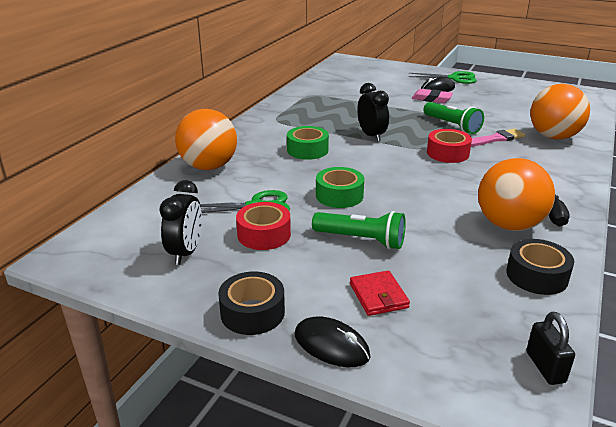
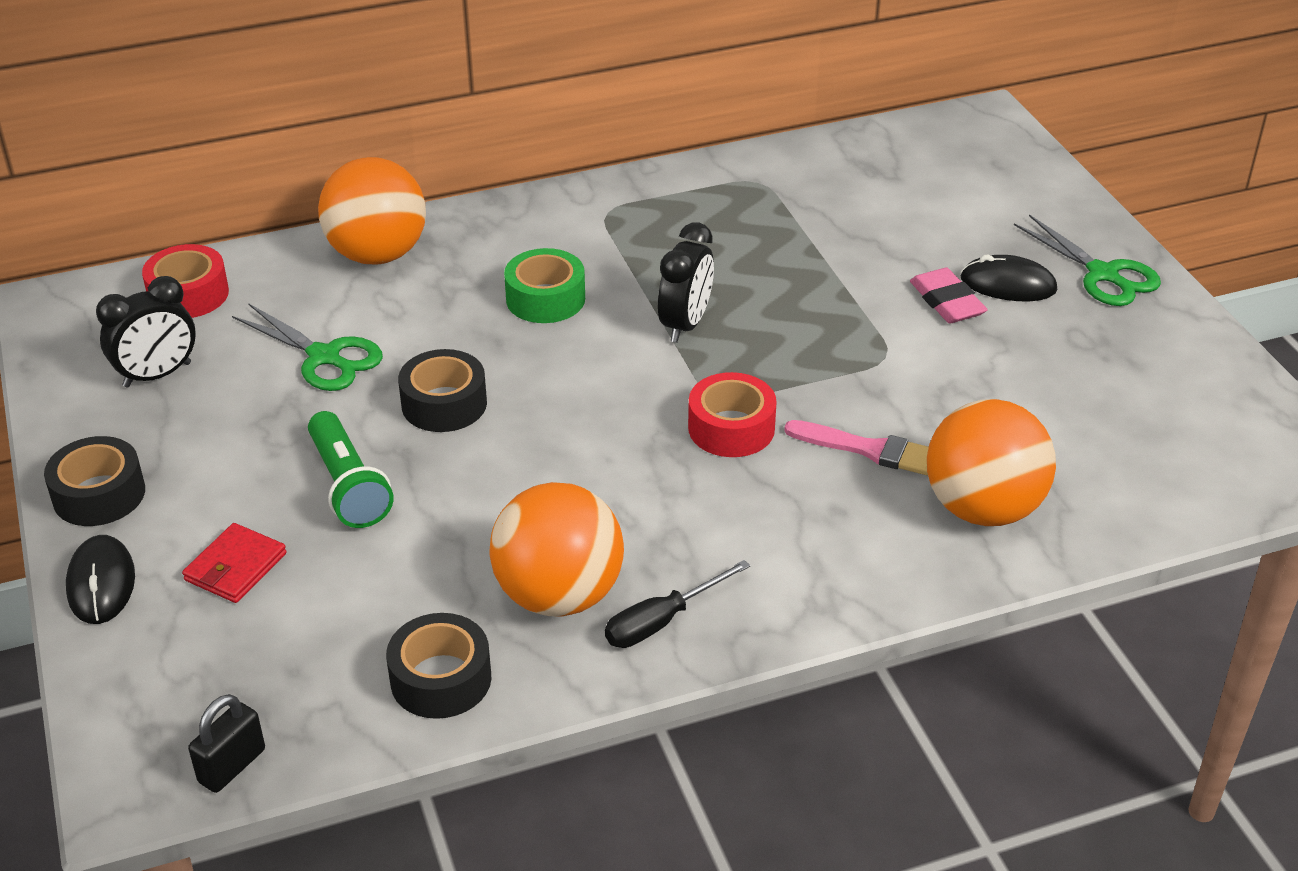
camera: 45 degrees right, 10 degrees up
red tape [236,202,291,250] -> red tape moved to [142,244,229,318]
green tape [316,167,364,208] -> black tape [398,349,487,432]
green flashlight [423,102,484,134] -> none

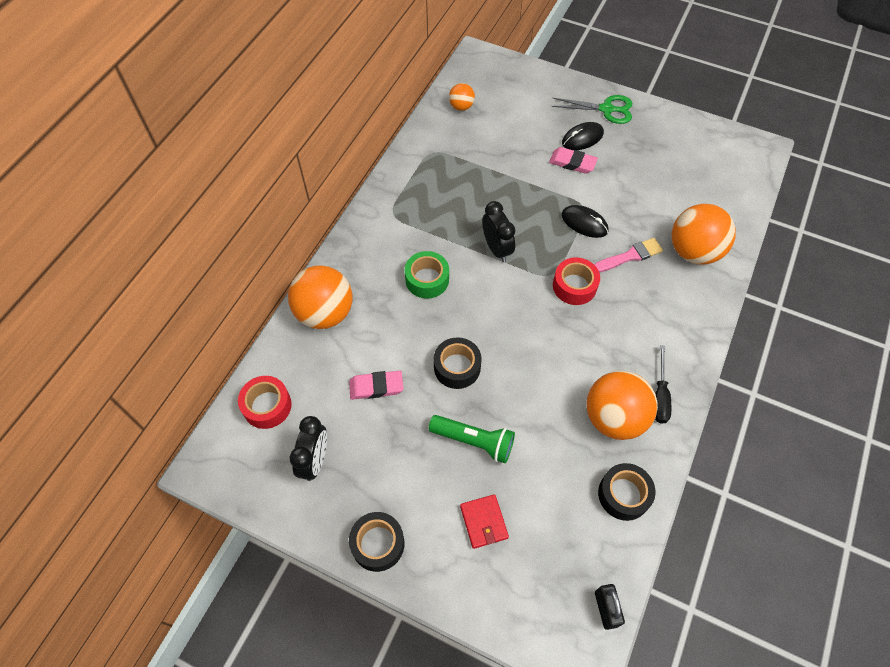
camera: 45 degrees left, 20 degrees up
black mouse [66,535,135,624] -> black mouse moved to [561,205,609,238]
green scissors [232,303,383,391] -> pink eraser [349,371,403,400]
none -> orange ball [449,83,475,111]

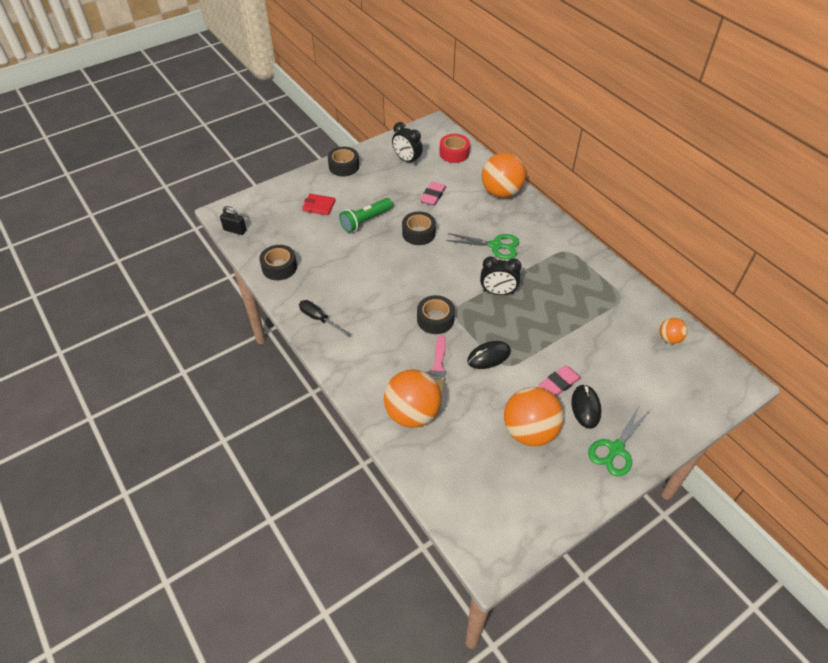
camera: 120 degrees right, 10 degrees down
green tape [405,251,449,299] -> green scissors [446,233,519,259]
red tape [553,257,600,305] -> black tape [417,295,455,334]
orange ball [587,371,658,440] -> orange ball moved to [504,387,564,446]

